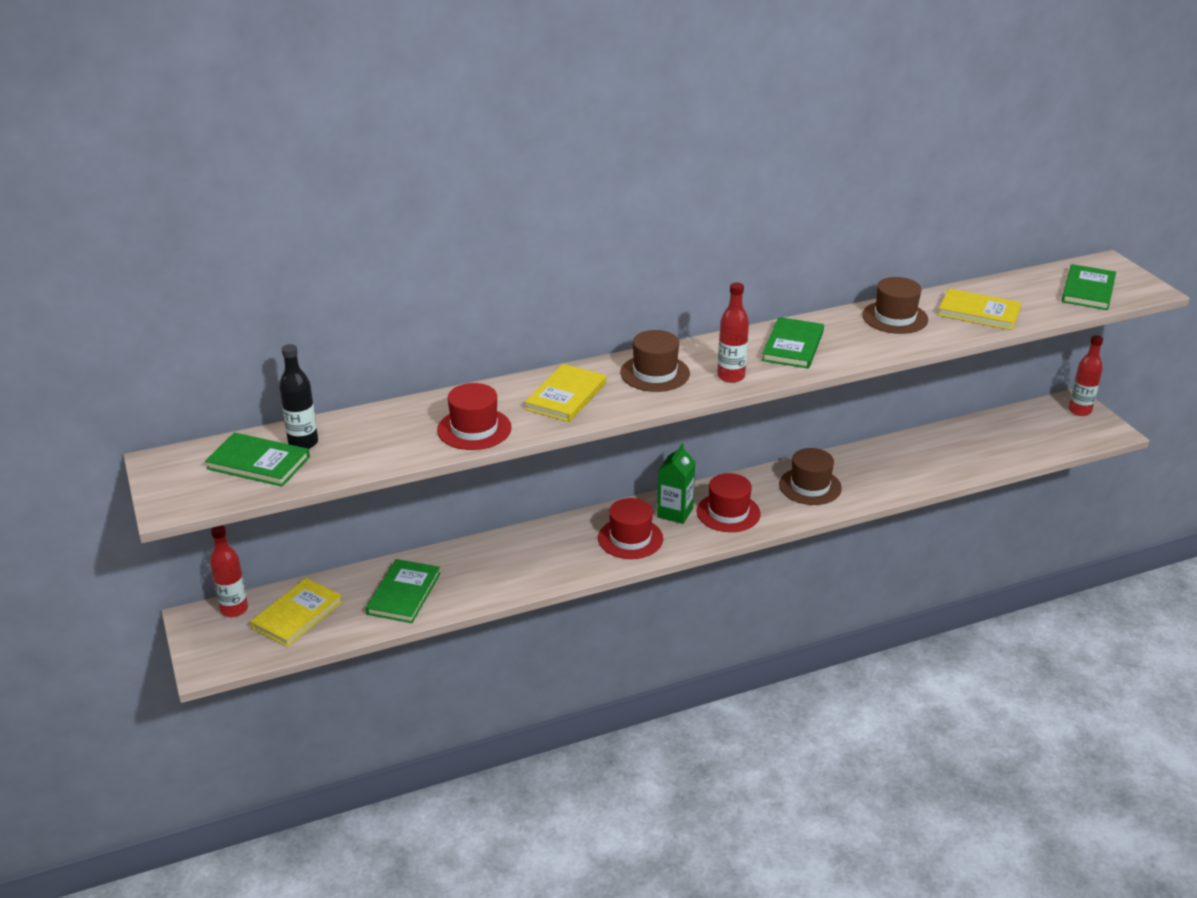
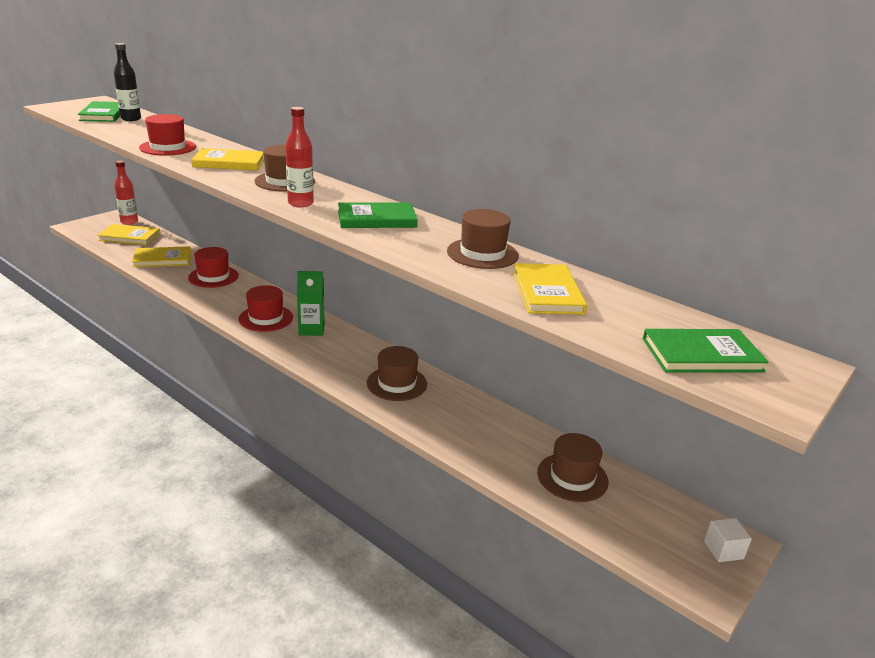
camera: 60 degrees right, 5 degrees down
green book [366,559,441,623] -> yellow book [132,246,191,267]
red hat [697,473,761,532] -> red hat moved to [188,247,239,288]
red bottle [1068,335,1103,416] -> white cube [704,518,752,562]
none -> brown hat [537,433,609,502]

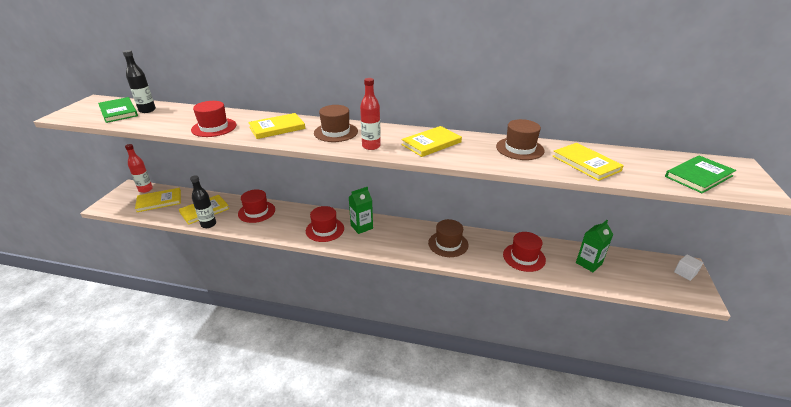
camera: 25 degrees left, 5 degrees up
green book [338,203,418,228] -> yellow book [401,126,462,157]
brown hat [537,433,609,502] -> green carton [576,220,613,272]
none -> black bottle [190,175,216,228]
none -> red hat [503,232,546,272]

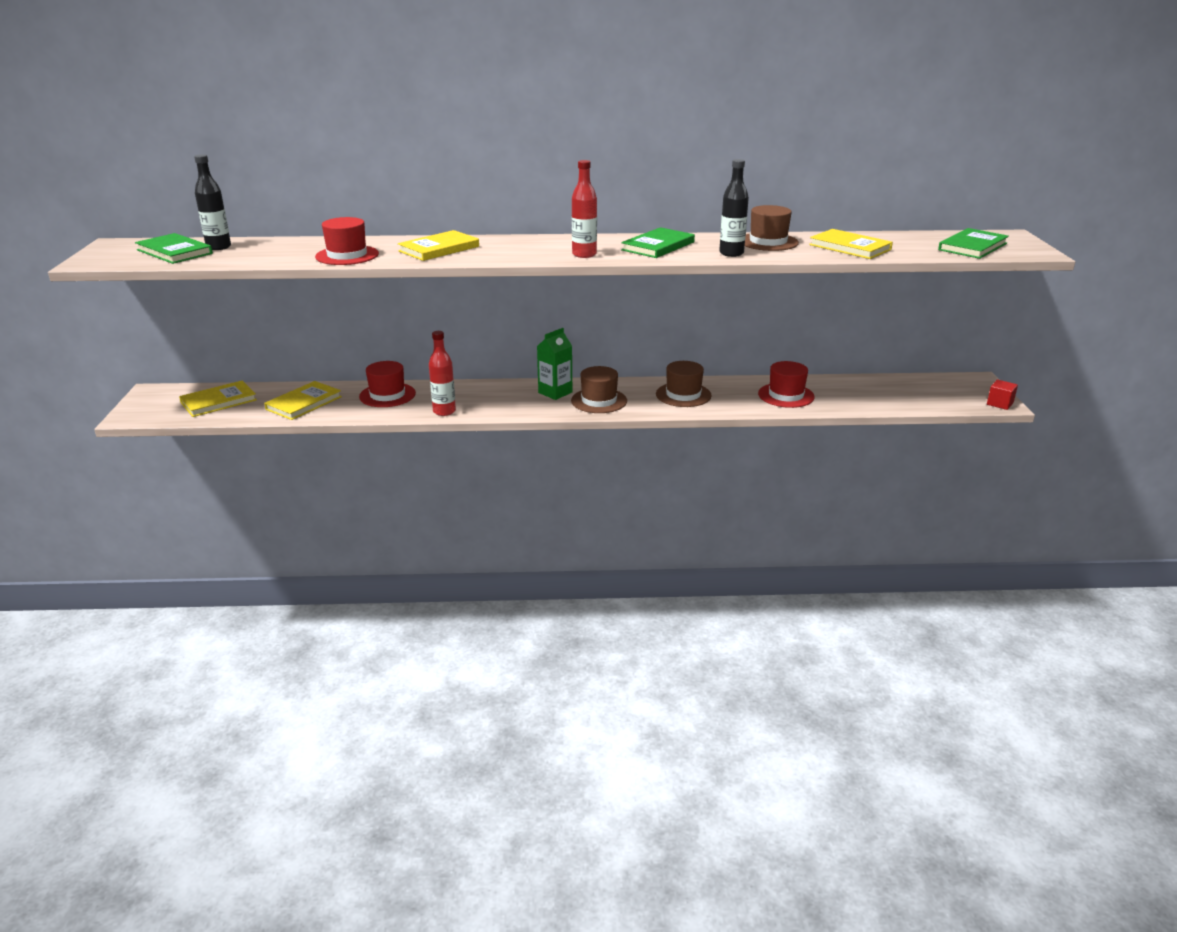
camera: 15 degrees left, 5 degrees down
red bottle [125,144,153,193] -> red bottle moved to [429,331,456,416]
black bottle [190,175,216,228] -> black bottle moved to [719,159,749,257]
red hat [306,206,344,242] -> none
brown hat [314,105,358,142] -> brown hat moved to [571,366,627,413]
yellow book [401,126,462,157] -> green book [621,227,695,258]
green carton [576,220,613,272] -> none
white cube [674,254,703,281] -> none
none -> red cube [987,380,1018,410]

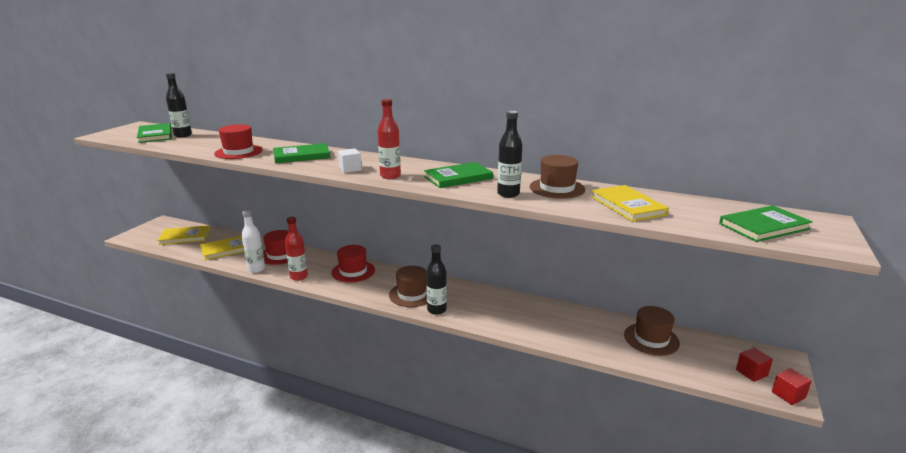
camera: 25 degrees right, 5 degrees down
yellow book [398,230,479,261] -> green book [273,143,331,163]
green carton [537,328,572,400] -> none
brown hat [656,361,711,407] -> brown hat moved to [624,306,680,356]
red hat [758,361,815,408] -> red hat moved to [331,245,375,283]
none -> white bottle [241,210,265,273]
none -> white cube [338,148,362,173]
none -> black bottle [426,244,447,315]
none -> red cube [736,348,773,382]

